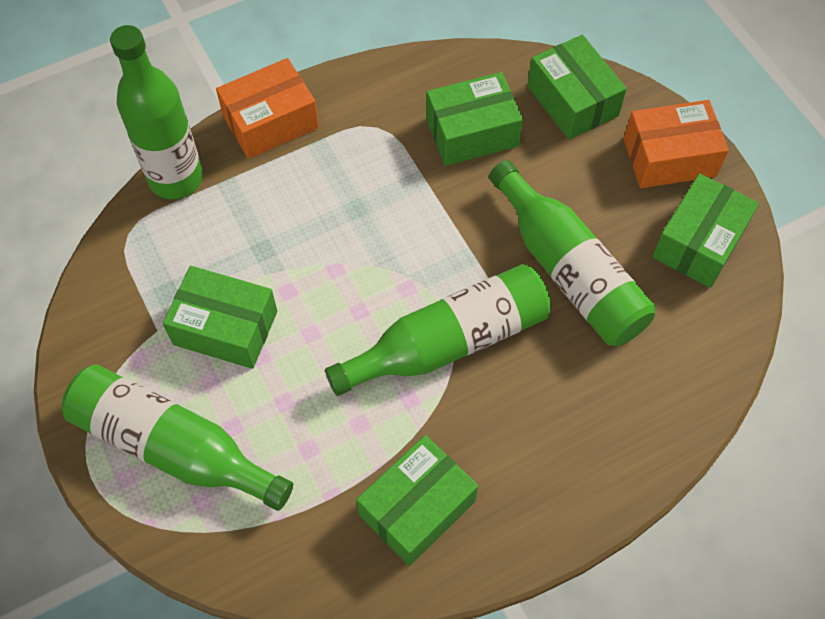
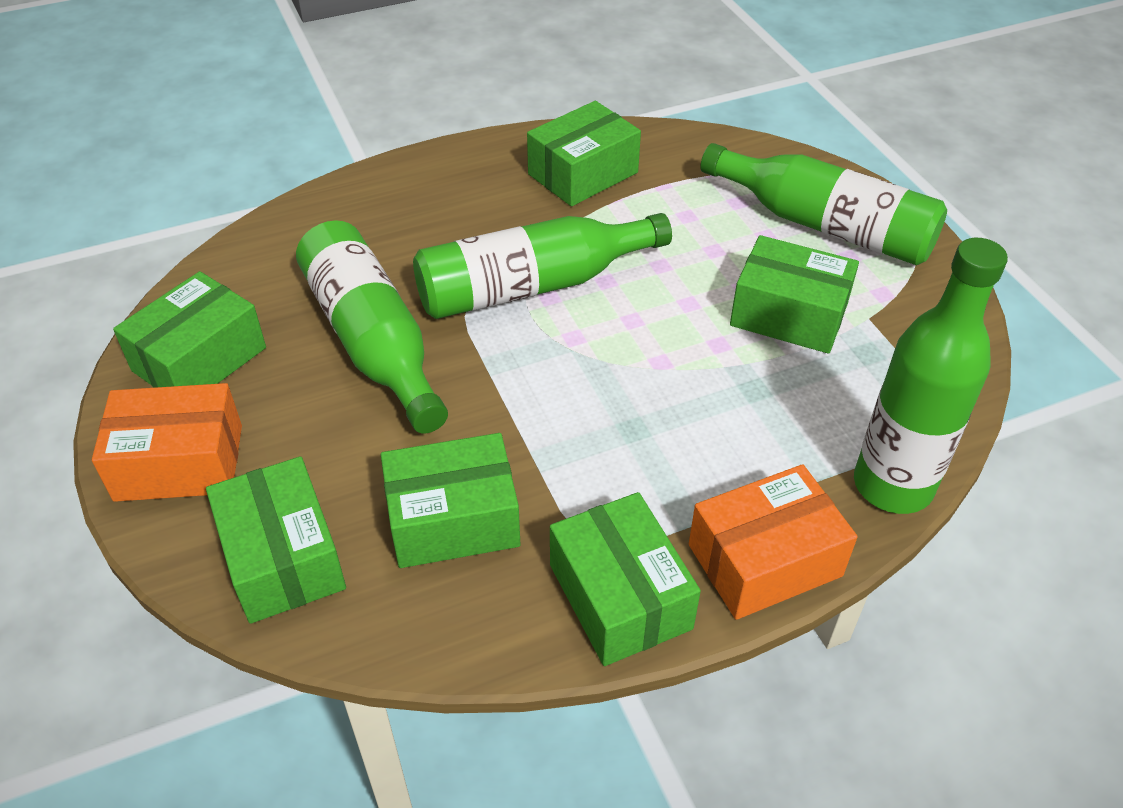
camera: 175 degrees left, 15 degrees down
none -> green box [550,492,701,666]

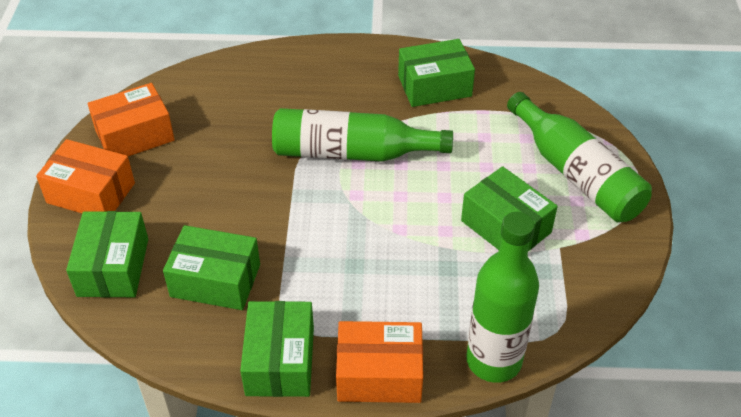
camera: 25 degrees right, 0 degrees up
green box [113,271,266,388] -> orange box [88,83,175,156]
green bottle [296,220,448,433] -> none

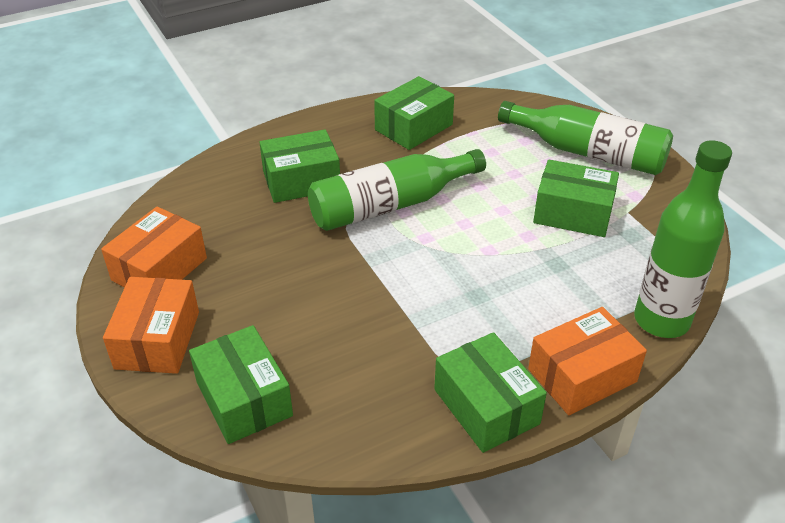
camera: 30 degrees left, 5 degrees down
orange box [36,139,135,213] -> orange box turned 75 degrees counterclockwise [103,277,199,374]
green box [163,225,260,310] -> green box moved to [259,129,340,203]

